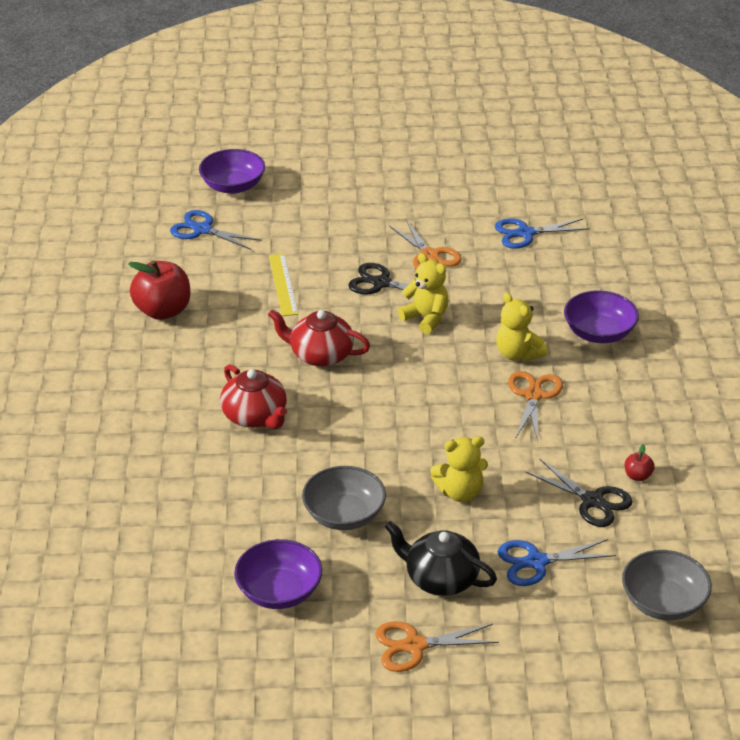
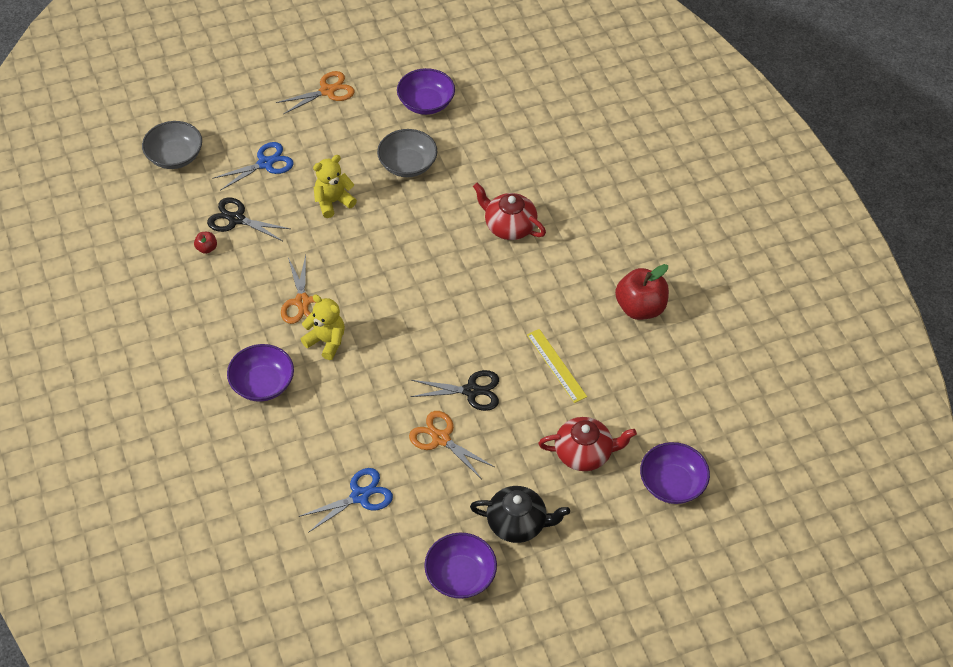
camera: 160 degrees right, 15 degrees up
blue scissors [170,210,262,250] -> none
red teapot [268,309,370,367] -> red teapot moved to [538,417,637,471]
black teapot [385,521,497,596] -> black teapot moved to [470,486,570,543]
yellow teddy bear [398,253,449,334] -> none
none -> purple bowl [424,533,497,599]

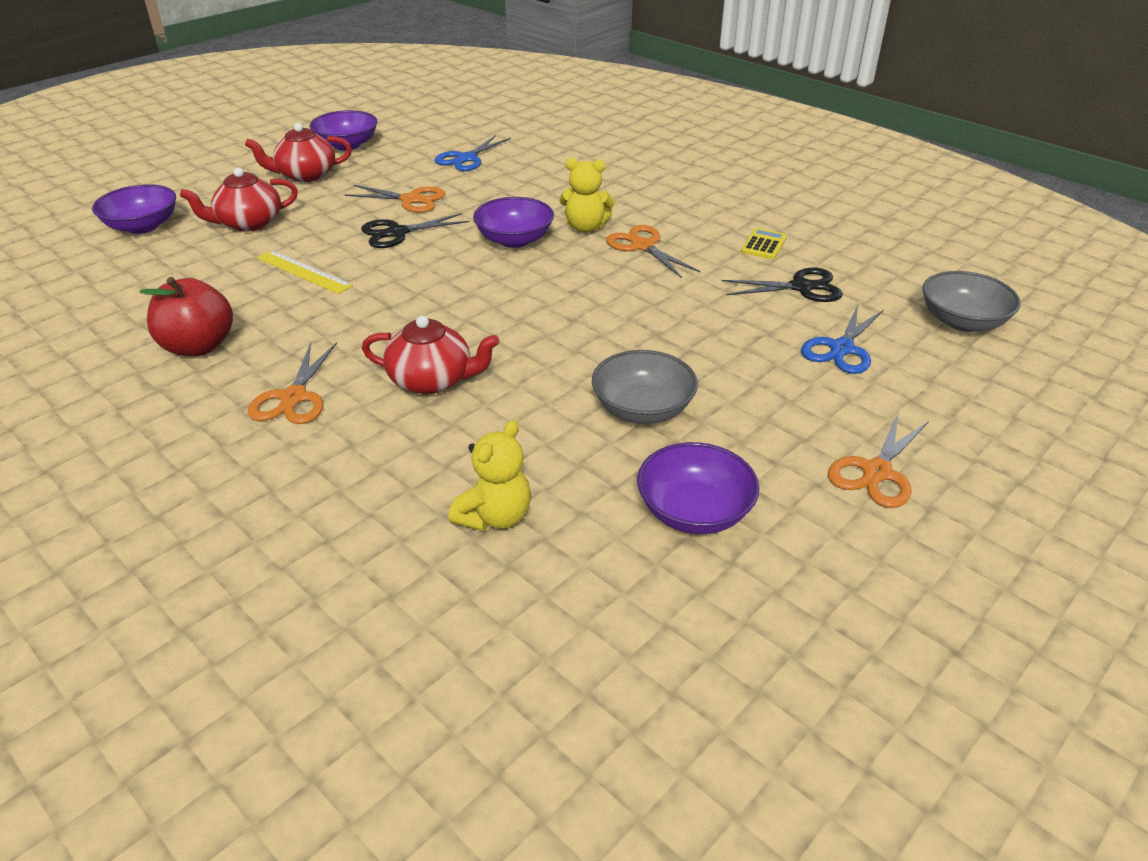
camera: 155 degrees right, 15 degrees down
red apple [194,232,217,254] -> none
purple bowl [227,344,294,401] -> purple bowl moved to [473,197,554,248]
yellow teddy bear [313,155,357,218] -> yellow teddy bear moved to [449,420,531,531]
black teapot [470,486,570,543] -> red teapot [245,123,352,182]
none -> orange scissors [248,342,337,424]
none -> yellow calculator [741,228,787,259]

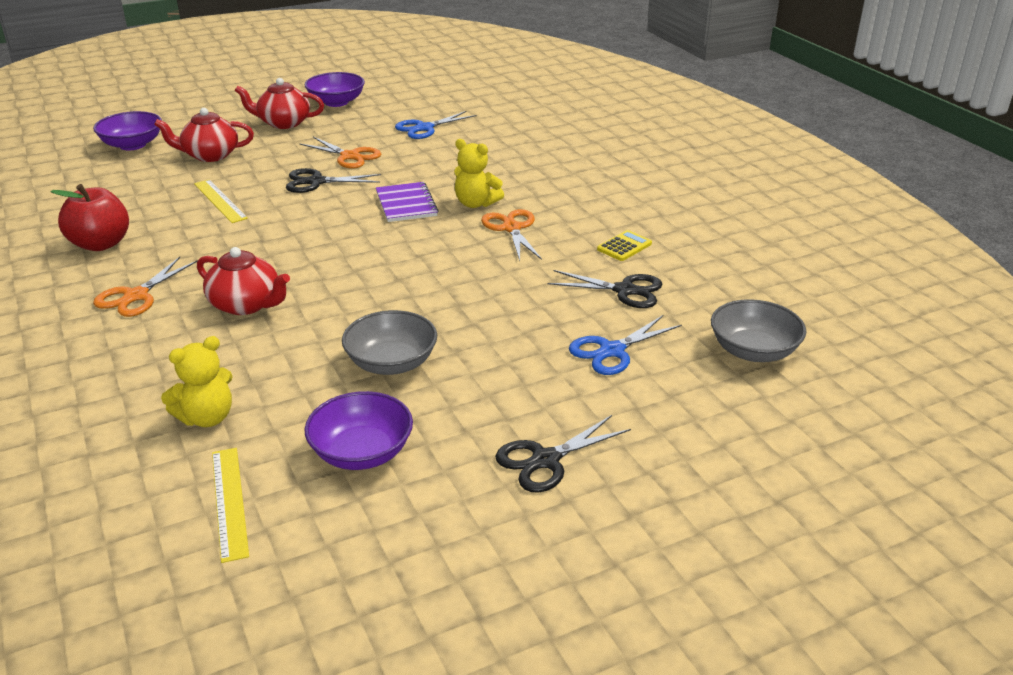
camera: 20 degrees right, 5 degrees down
purple bowl [473,197,554,248] -> purple notebook [376,182,439,222]
orange scissors [828,412,929,508] -> black scissors [495,415,631,493]
none -> yellow ruler [212,448,249,563]

